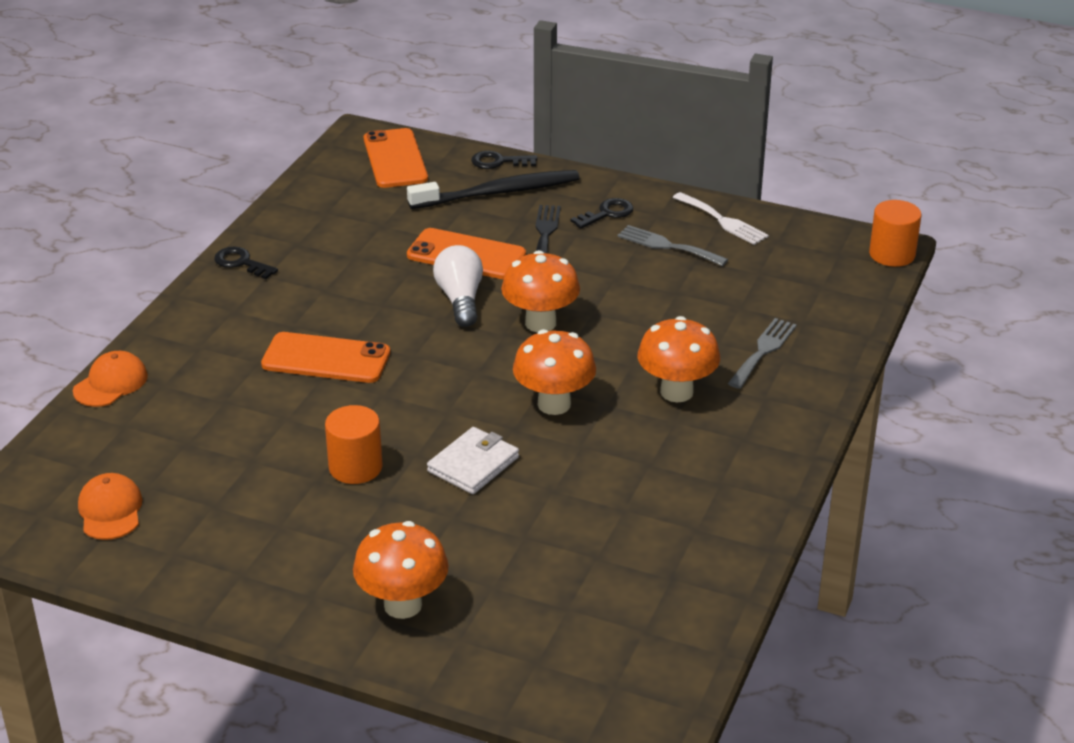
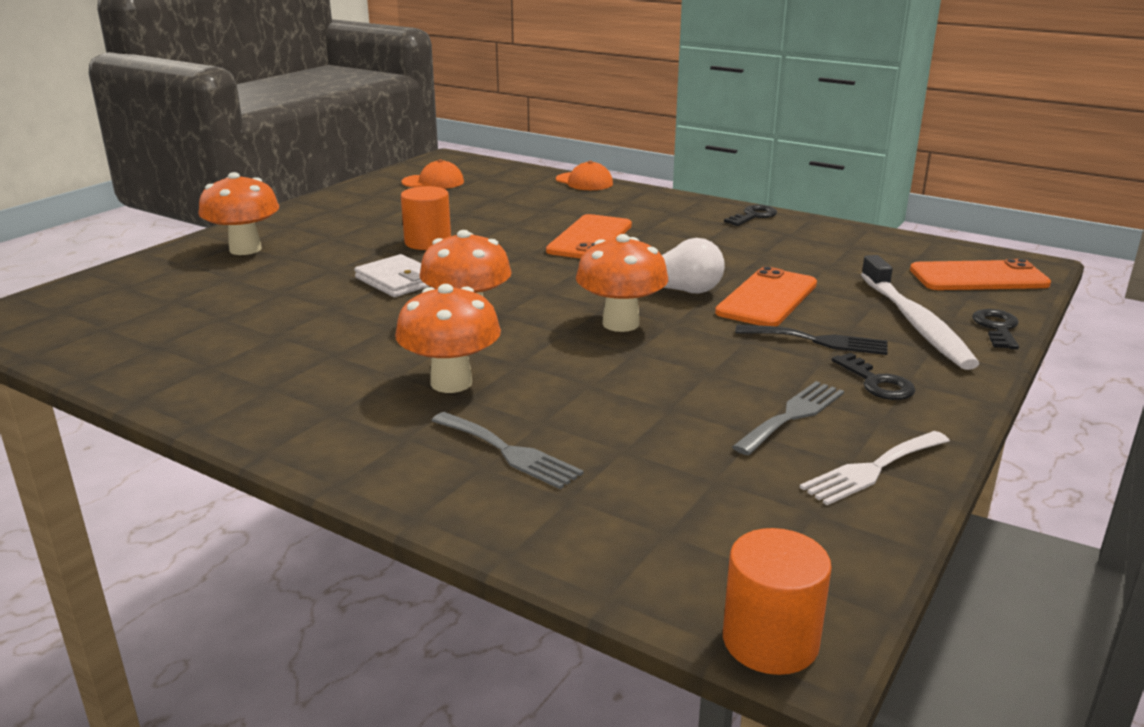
camera: 100 degrees right, 10 degrees down
black toothbrush [407,170,580,209] -> white toothbrush [861,255,979,370]

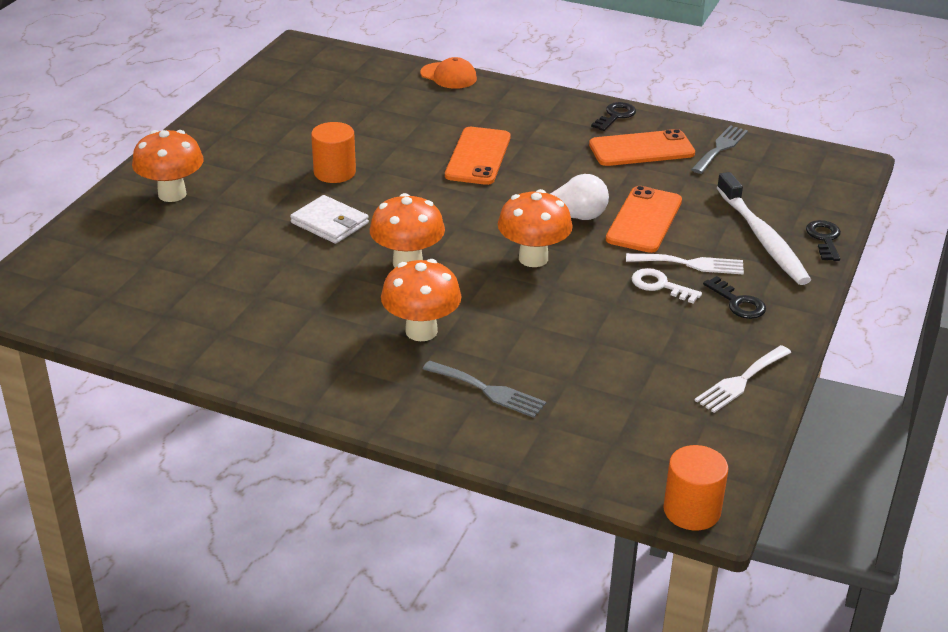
camera: 10 degrees left, 10 degrees up
orange cap [402,159,464,189] -> none
grey fork [732,381,844,455] -> grey fork moved to [691,125,748,174]
black fork [735,325,888,355] -> white fork [626,253,744,275]
orange phone [910,259,1051,290] -> orange phone moved to [589,129,695,166]
none -> white key [632,268,702,303]

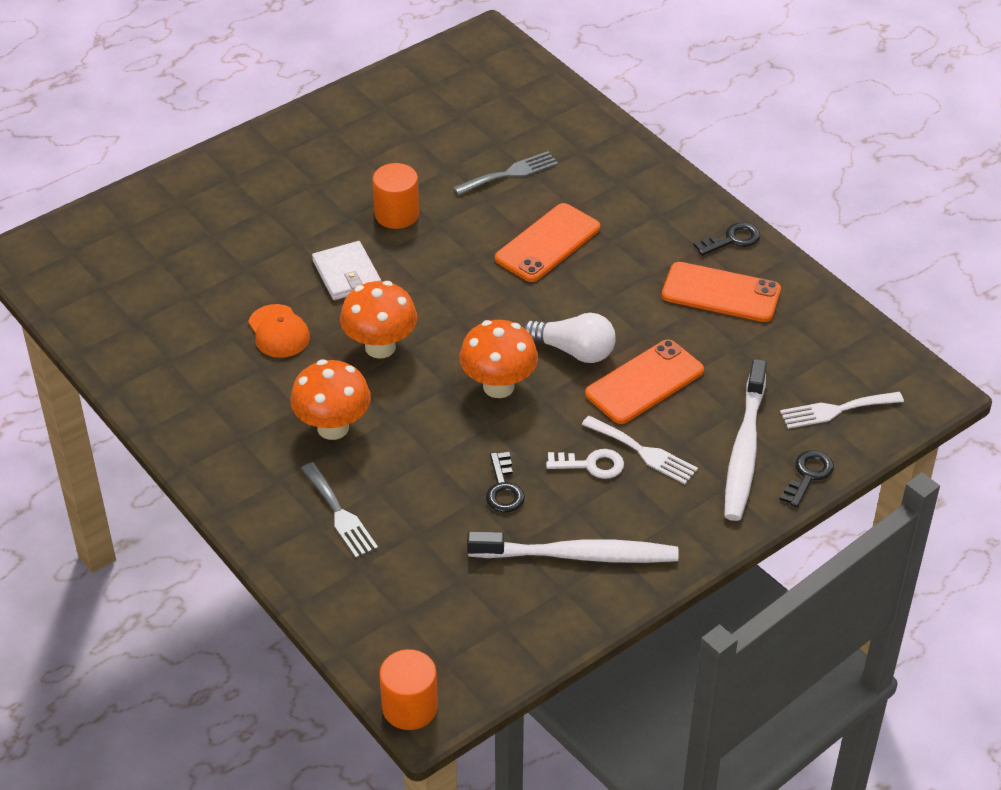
camera: 30 degrees right, 10 degrees up
orange mushroom [132,130,203,202] -> none
orange cap [420,57,477,89] -> orange cap moved to [248,304,310,358]
white key [632,268,702,303] -> white key turned 120 degrees clockwise [546,449,624,479]
grey fork [691,125,748,174] -> grey fork moved to [453,151,558,195]
white fork [694,345,791,413] -> white fork moved to [780,392,904,429]
black key [703,276,766,319] -> black key moved to [486,452,525,513]
none -> white toothbrush [467,531,679,563]

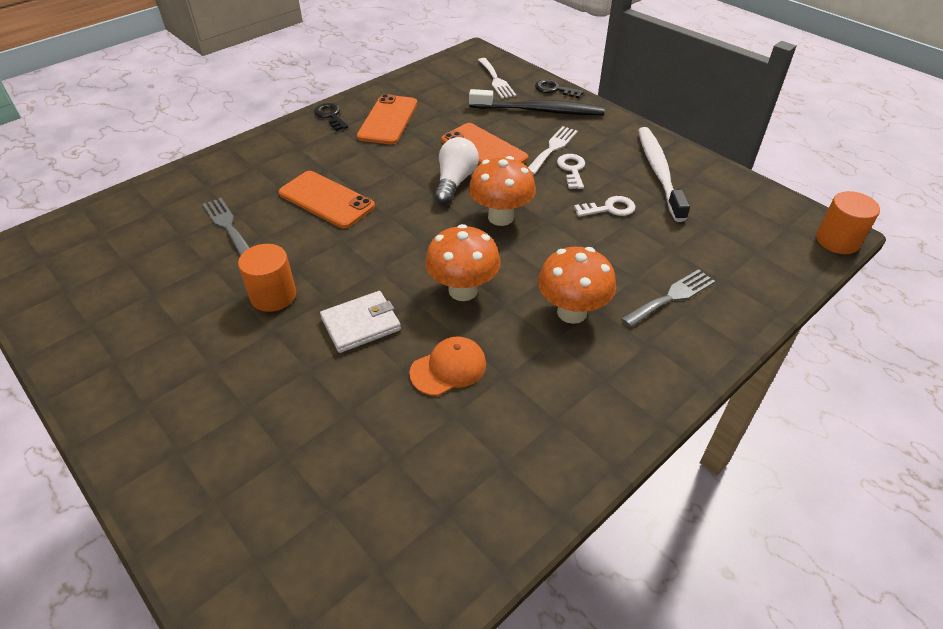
camera: 95 degrees left, 0 degrees up
black key [486,452,525,513] -> white key [574,196,635,217]
white toothbrush [724,359,767,521] -> black toothbrush [469,89,605,115]

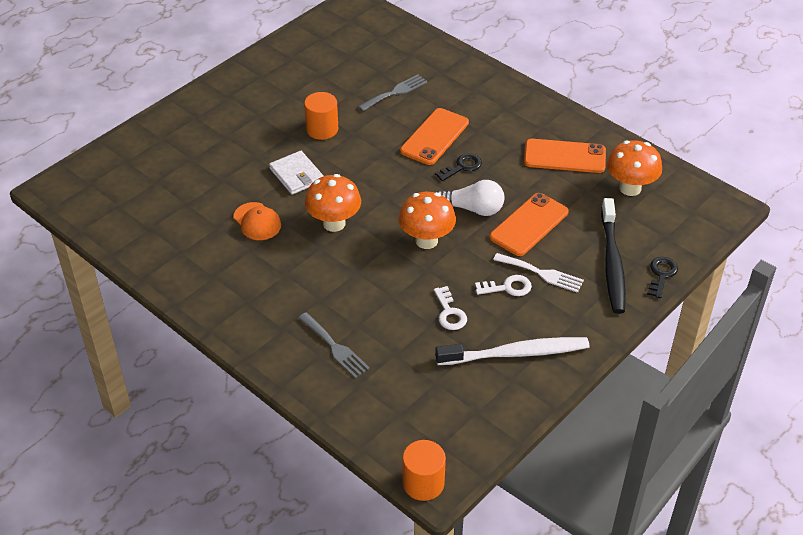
camera: 85 degrees right, 0 degrees up
black key [314,103,348,131] -> black key moved to [435,153,482,181]
white fork [478,58,516,99] -> none
orange mushroom [538,247,616,324] -> orange mushroom moved to [607,140,662,196]

